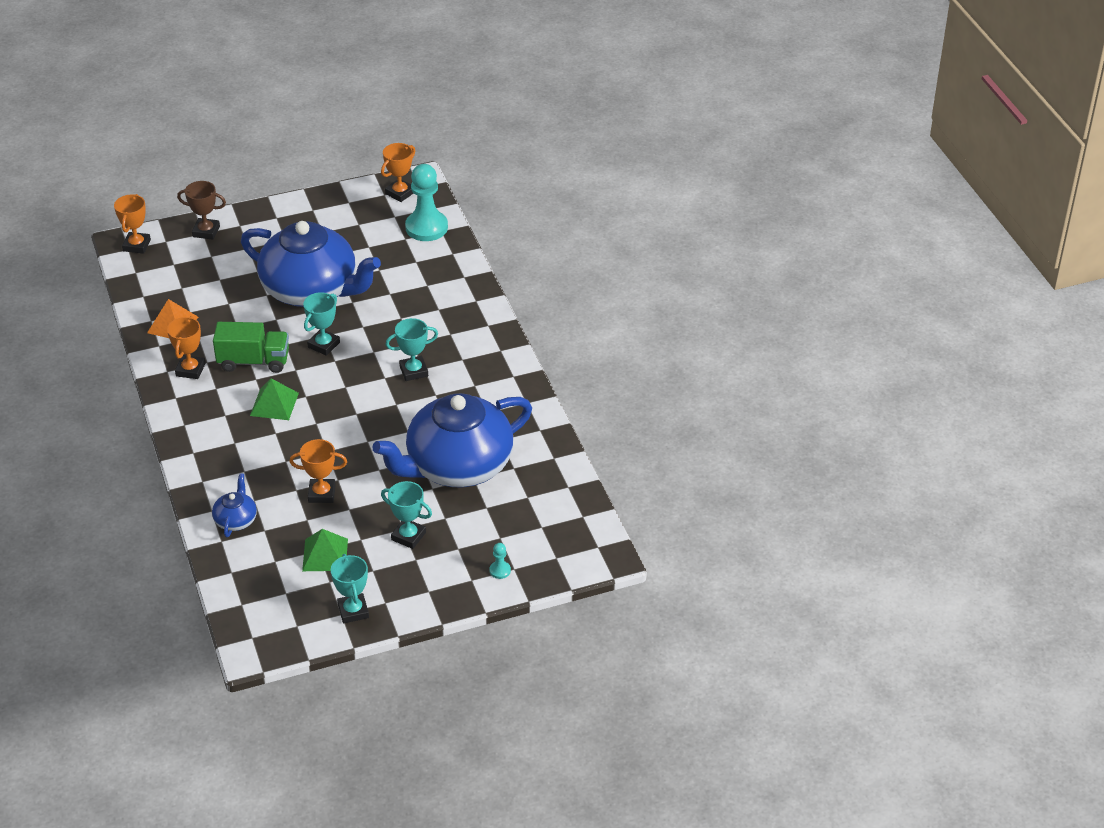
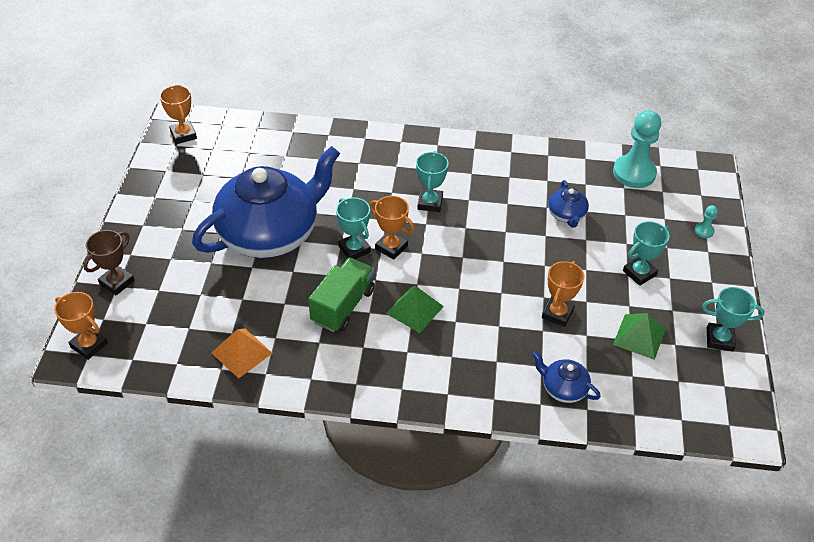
camera: 65 degrees left, 5 degrees up
orange trophy [167,316,205,379] -> orange trophy moved to [370,196,415,260]
blue teapot [373,393,532,487] -> blue teapot [548,180,589,228], size x0.40
turquoise pawn [405,164,448,241] -> turquoise pawn moved to [613,110,661,188]

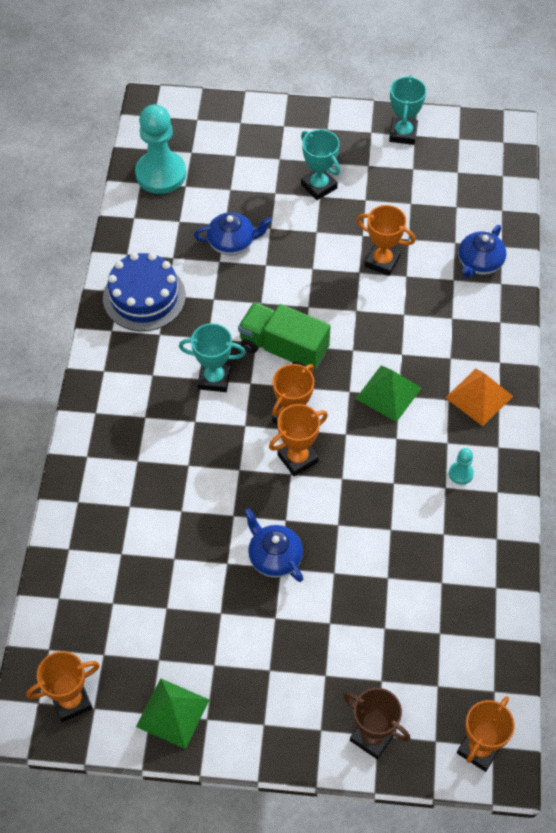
camera: 90 degrees left, 10 degrees up
blue teapot [192,146,340,258] -> blue teapot [244,508,303,582], size x0.40
orange pyramid [211,329,272,379] -> orange pyramid moved to [445,369,513,426]
green truck [308,257,375,332] -> green truck moved to [238,302,331,371]
turquoise trophy [336,197,371,259] -> orange trophy [269,404,328,476]
green pyramid [613,313,666,360] -> green pyramid moved to [136,678,210,749]
turquoise pawn [695,205,718,238] -> turquoise pawn moved to [449,448,474,485]
none -> blue cake [103,253,186,331]

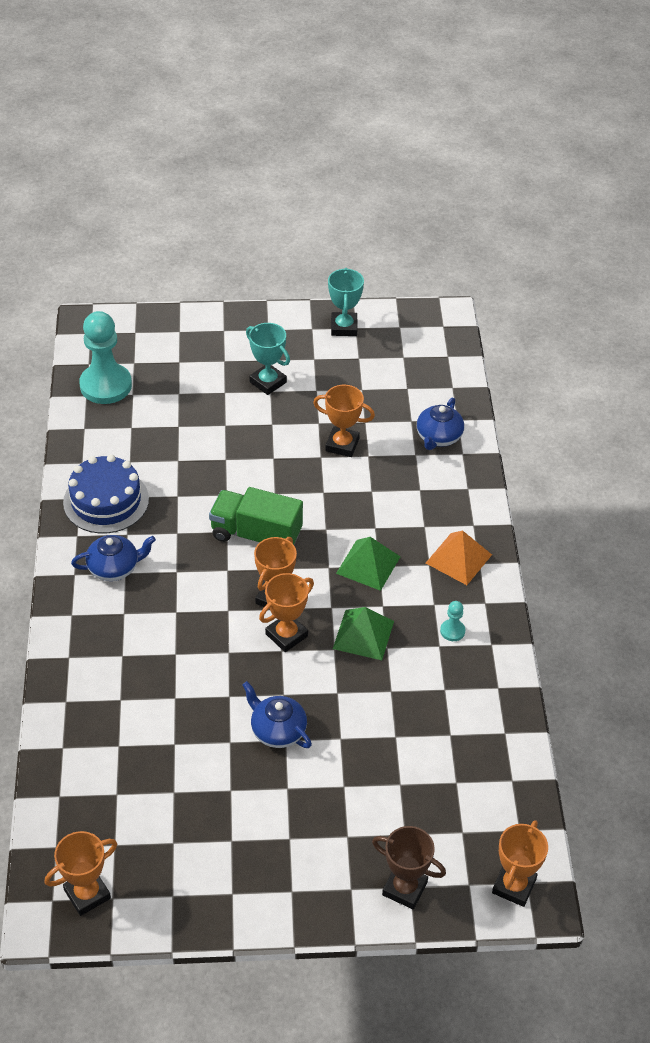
camera: 10 degrees left, 10 degrees down
green pyramid [136,678,210,749] -> green pyramid moved to [333,607,394,660]
turquoise trophy [179,323,246,392] -> none
blue teapot [194,212,272,255] -> blue teapot moved to [71,535,156,581]

